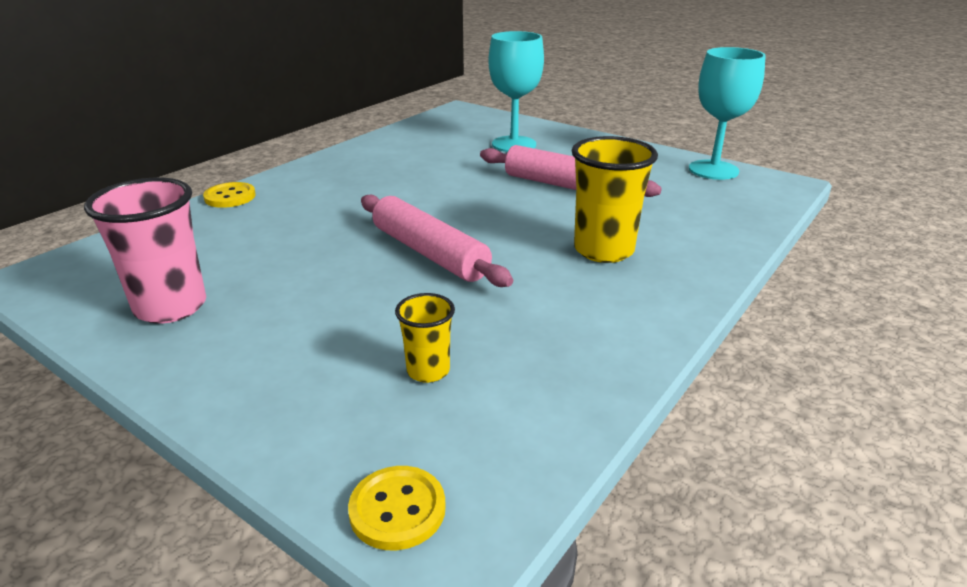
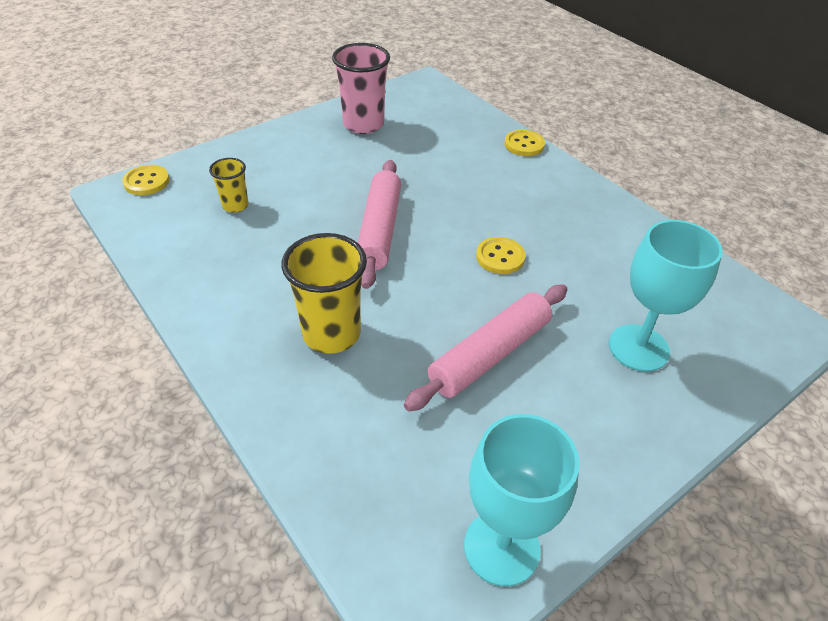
camera: 105 degrees right, 15 degrees up
pink rolling pin [361,195,513,287] -> pink rolling pin turned 60 degrees counterclockwise [358,160,401,289]
none -> yellow button [476,237,526,274]

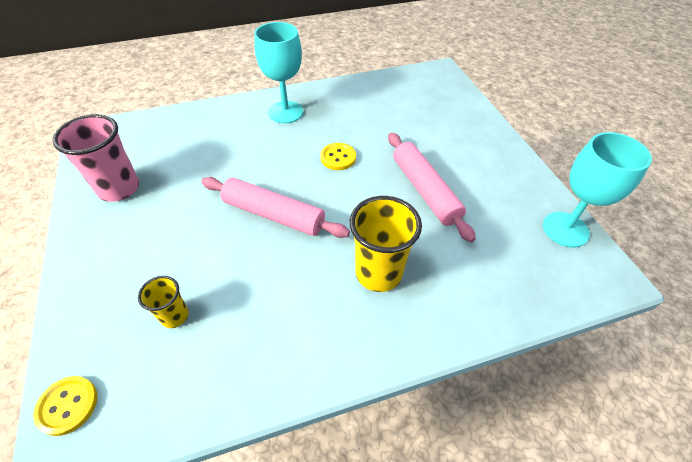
camera: 70 degrees left, 5 degrees up
yellow button [504,130,545,156] -> none
turquoise goblet [609,220,723,372] -> turquoise goblet moved to [254,22,303,123]

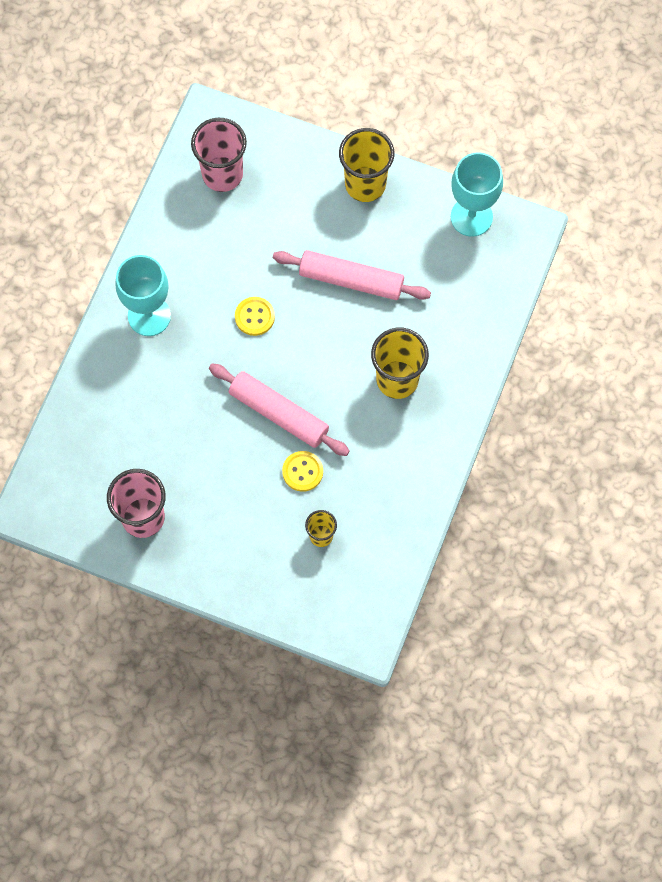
camera: 50 degrees left, 20 degrees up
yellow button [33,376,98,436] -> yellow button moved to [282,451,323,492]
pink rolling pin [201,177,350,238] -> pink rolling pin turned 60 degrees clockwise [209,364,350,456]
none -> pink cup [191,118,247,192]
none -> yellow cup [339,128,394,202]

